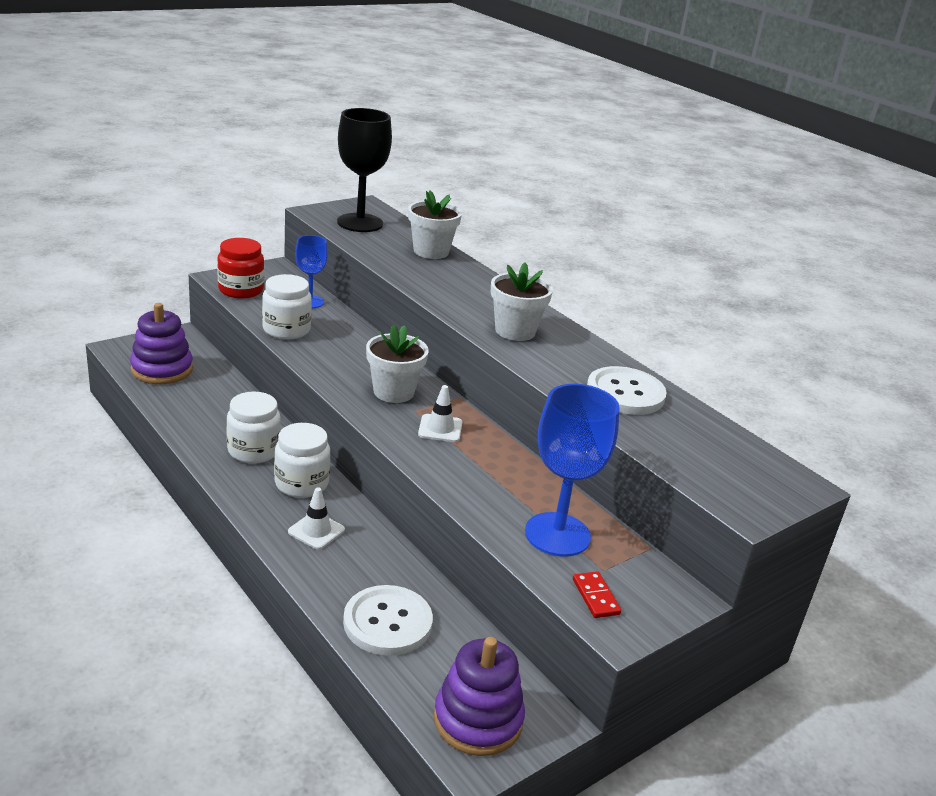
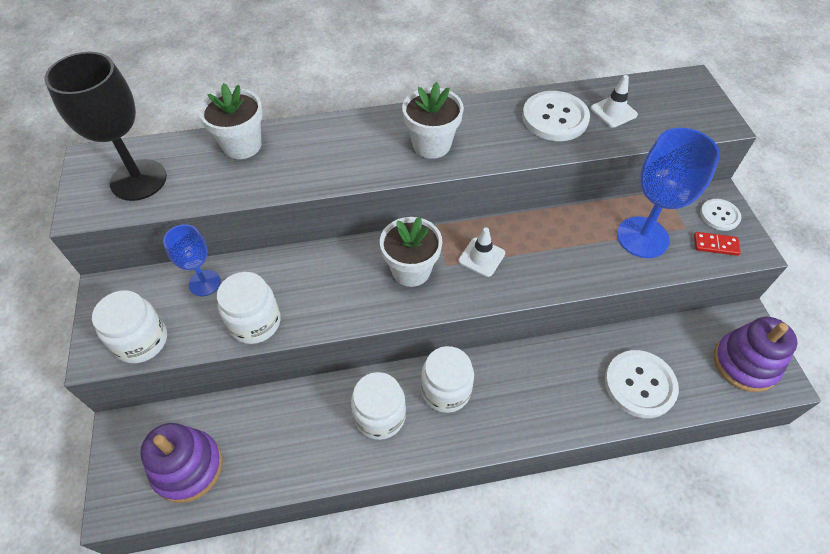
camera: 60 degrees left, 25 degrees up
red jar [217,238,264,299] -> white jar [92,290,167,363]
white traffic cone [288,487,345,550] -> white traffic cone moved to [591,75,638,128]
none -> white button [700,199,741,231]

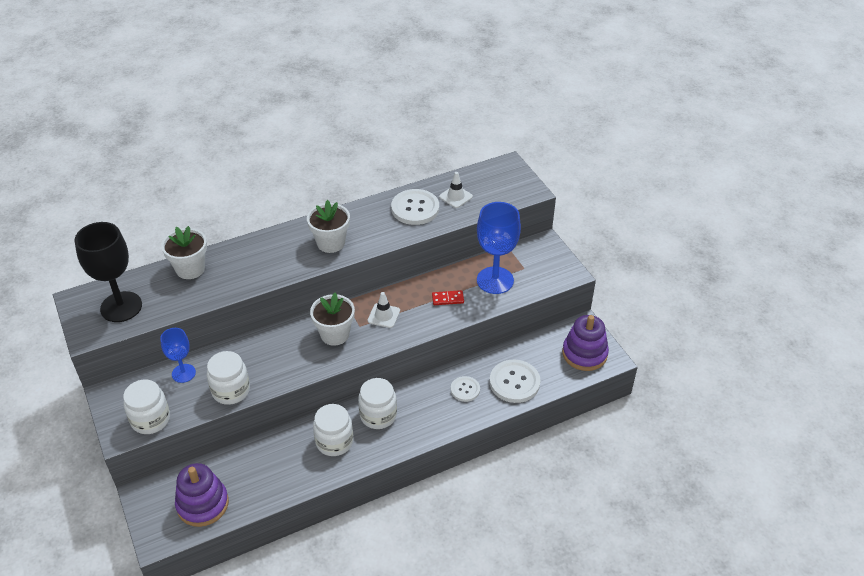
camera: 15 degrees left, 10 degrees down
red domino [694,232,741,256] -> red domino moved to [432,290,464,305]
white button [700,199,741,231] -> white button moved to [451,376,480,402]

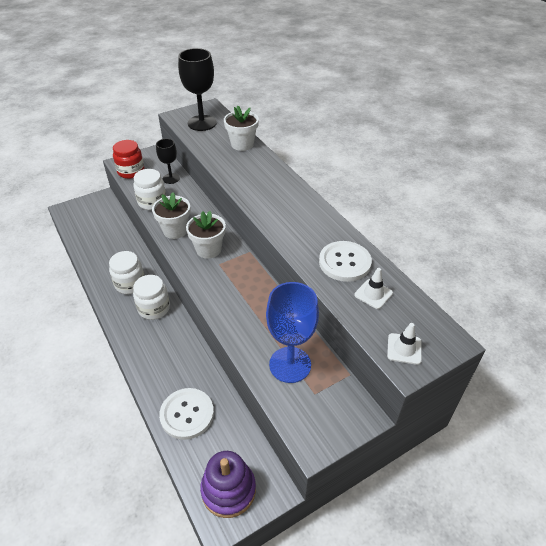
camera: 85 degrees right, 0 degrees up
white jar [123,380,170,434] -> red jar [113,140,144,179]
blue goblet [160,328,196,383] -> black goblet [156,139,180,184]
purple stacking toy [175,463,229,527] -> none
white flower pot [307,200,350,253] -> white flower pot moved to [152,192,191,239]
white traffic cone [368,292,400,328] -> white traffic cone moved to [387,323,422,365]
red domino [432,290,464,305] -> none
white button [451,376,480,402] -> none

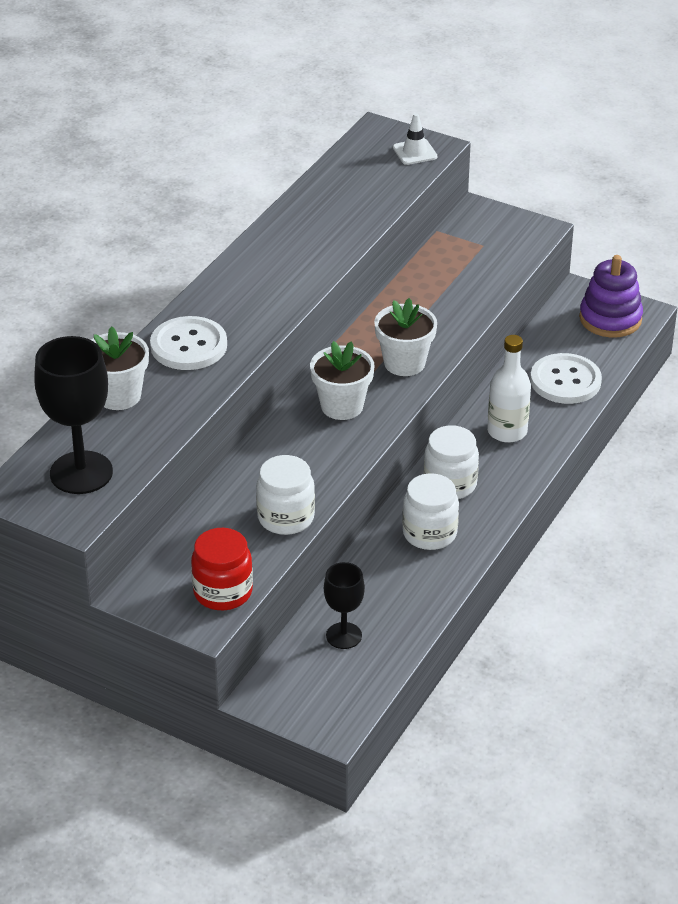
camera: 120 degrees left, 5 degrees down
white flower pot [152,192,191,239] -> white flower pot moved to [374,298,437,376]
black goblet [156,139,180,184] -> black goblet moved to [324,562,365,649]
blue goblet [266,282,319,383] -> none
white button [319,241,372,282] -> white button moved to [150,316,227,370]
white traffic cone [355,268,393,309] -> none
none -> white bottle [487,335,531,443]

